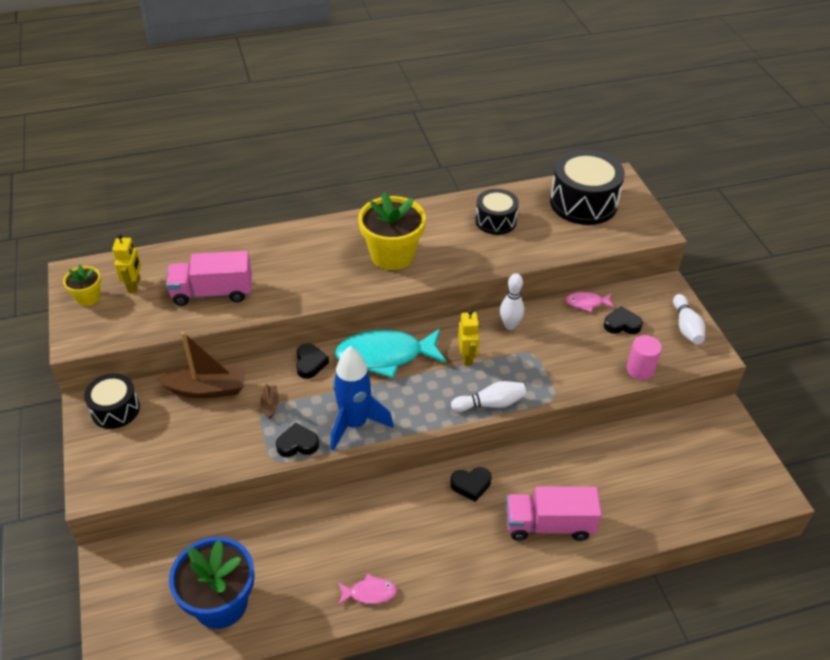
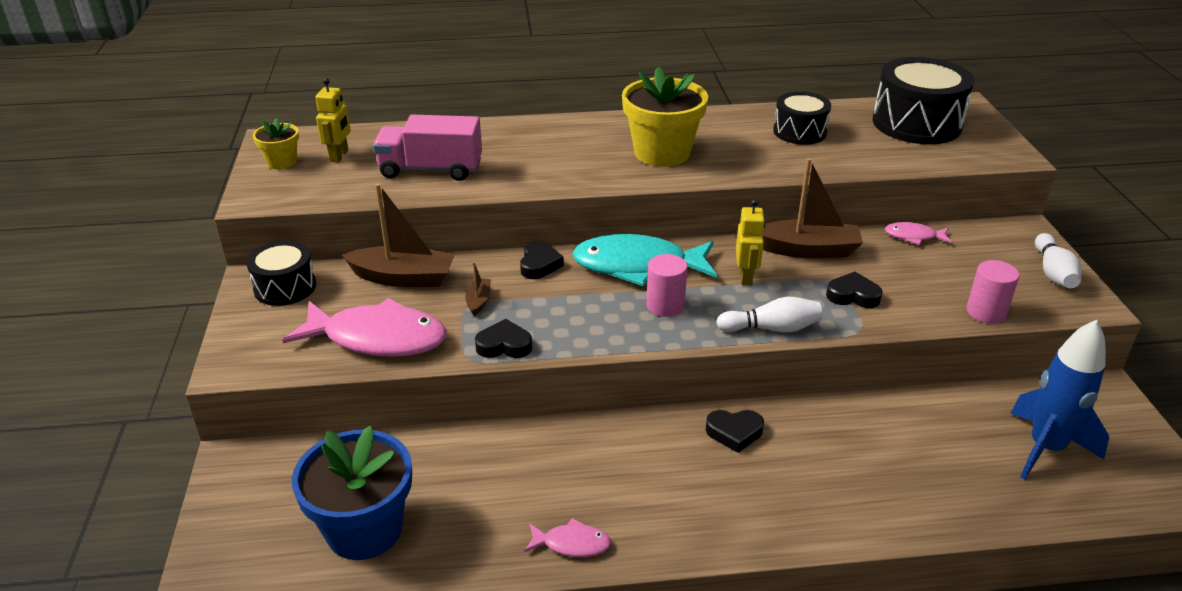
camera: 10 degrees right, 10 degrees down
blue rocket [330,346,393,451] -> blue rocket moved to [1011,320,1109,479]
white bowling pin [500,273,524,330] -> brown boat [763,158,863,258]
pink truck [506,486,602,541] -> none
black heart [604,306,643,334] -> black heart moved to [826,272,883,308]
none -> pink fish [282,298,447,357]
none -> pink cylinder [646,254,687,317]

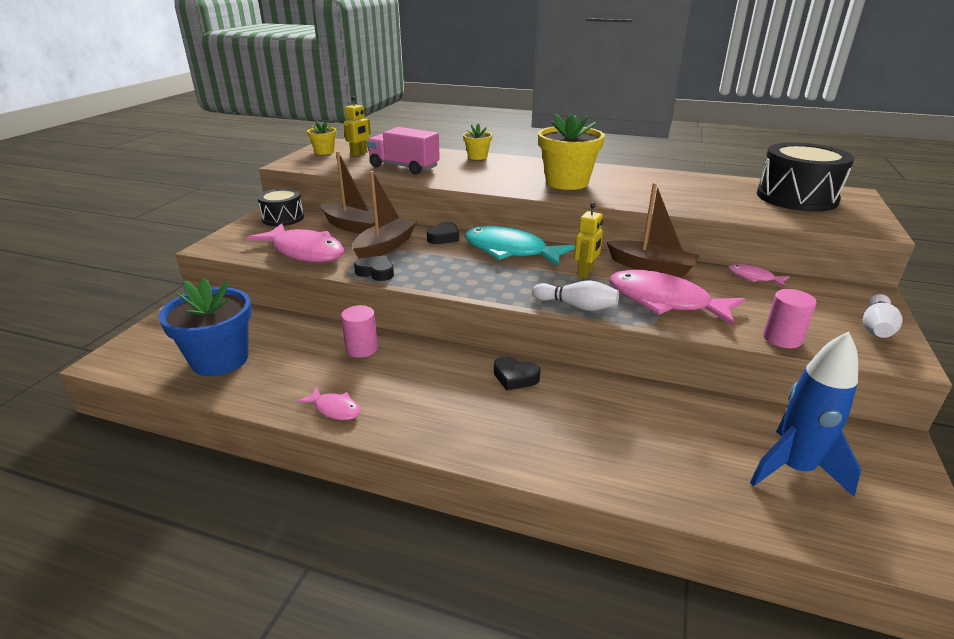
camera: 25 degrees right, 5 degrees down
brown boat [465,262,491,316] -> brown boat [352,171,417,259], size x2.16
pink cylinder [646,254,687,317] -> pink cylinder moved to [341,305,378,358]
black drum [773,91,831,145] -> none
black heart [826,272,883,308] -> pink fish [609,270,745,327]
none -> yellow flower pot [463,124,492,160]

